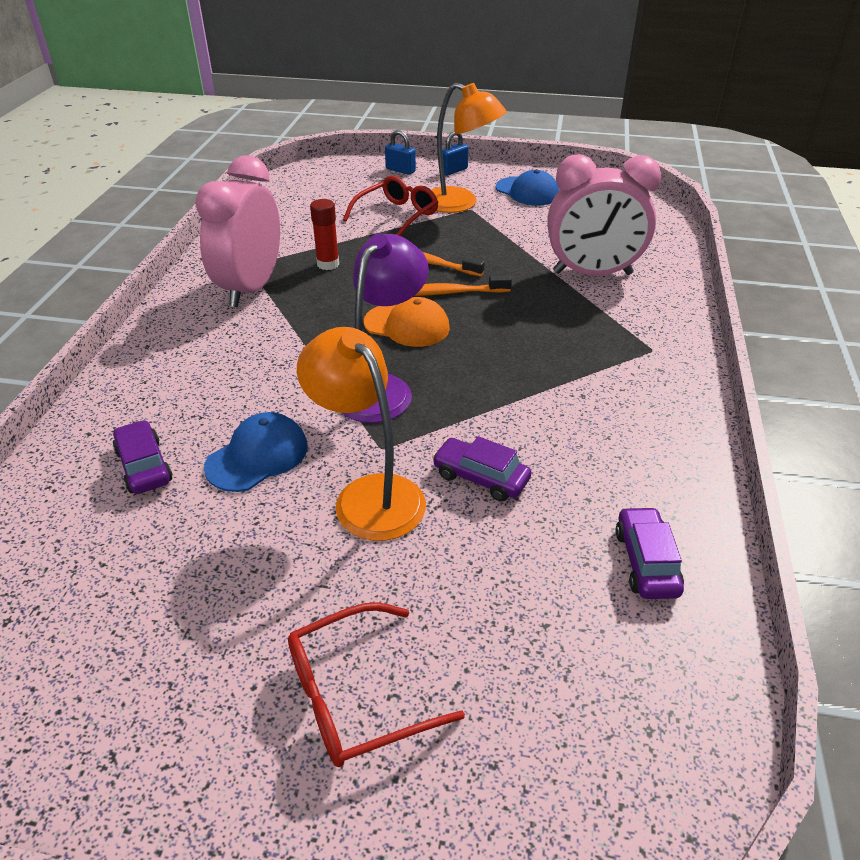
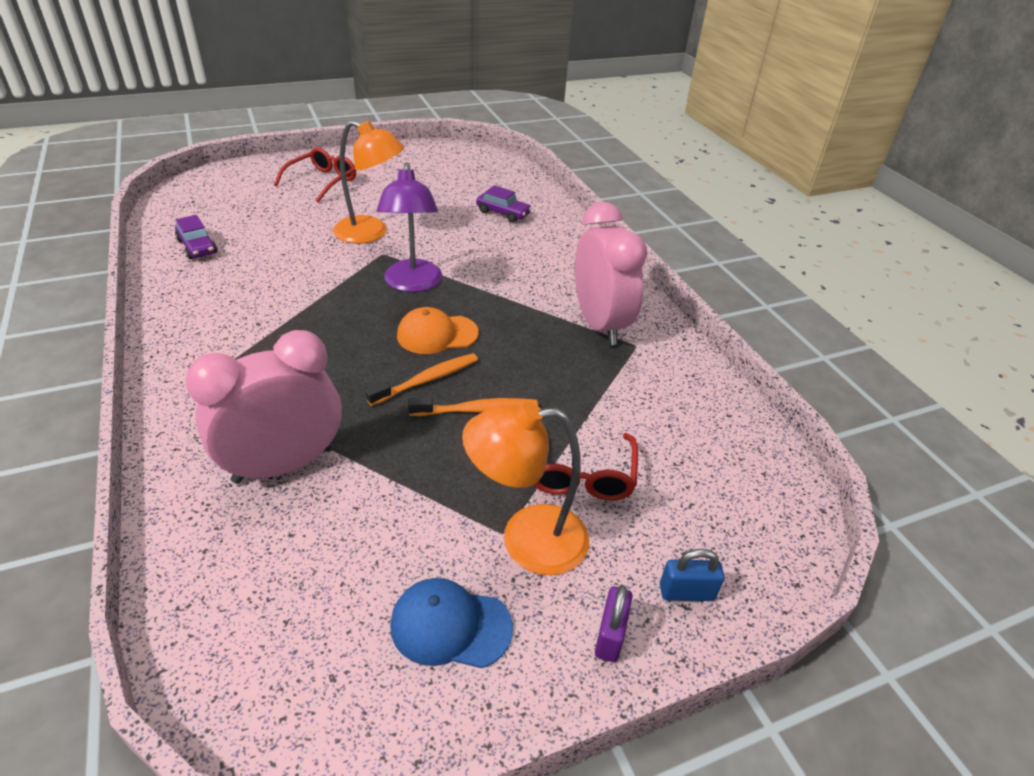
camera: 145 degrees right, 0 degrees up
blue cap [204,412,308,492] -> none
red glue stick [310,199,339,270] -> none
purple car [432,436,531,502] -> none
blue padlock [442,131,469,176] -> purple padlock [595,585,632,662]

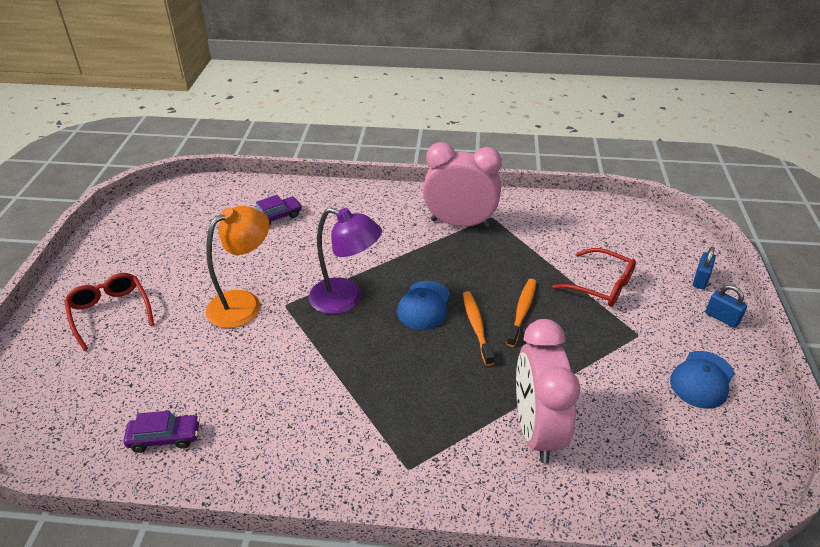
camera: 60 degrees left, 0 degrees up
orange cap [397,307,479,354] -> blue cap [397,281,450,330]
orange lamp [462,402,589,575] -> none
purple padlock [595,585,632,662] -> blue padlock [705,285,747,328]

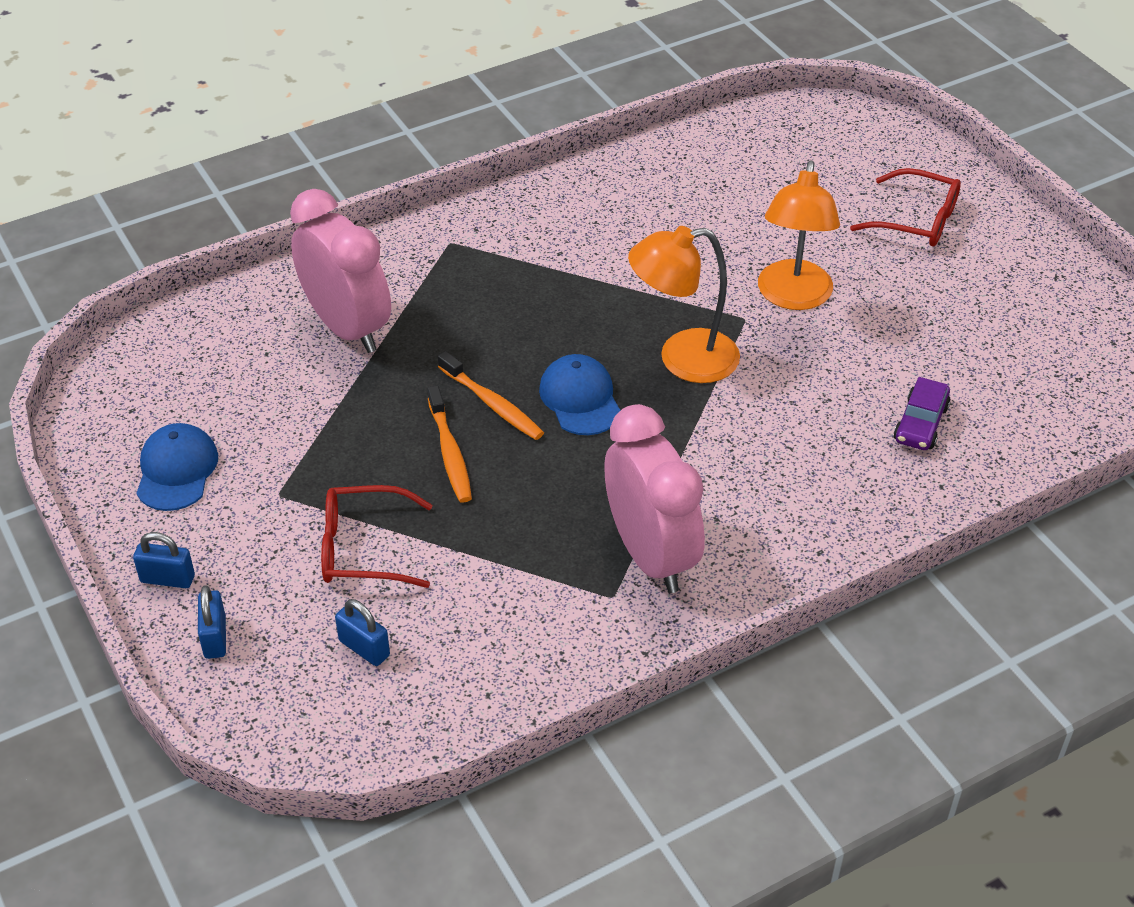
camera: 145 degrees right, 5 degrees up
purple car [123,411,200,453] -> none
purple lamp [309,207,382,314] -> orange lamp [628,226,740,383]
pink clock [423,142,502,228] -> pink clock turned 90 degrees counterclockwise [604,404,705,593]
none -> blue padlock [335,599,390,666]

